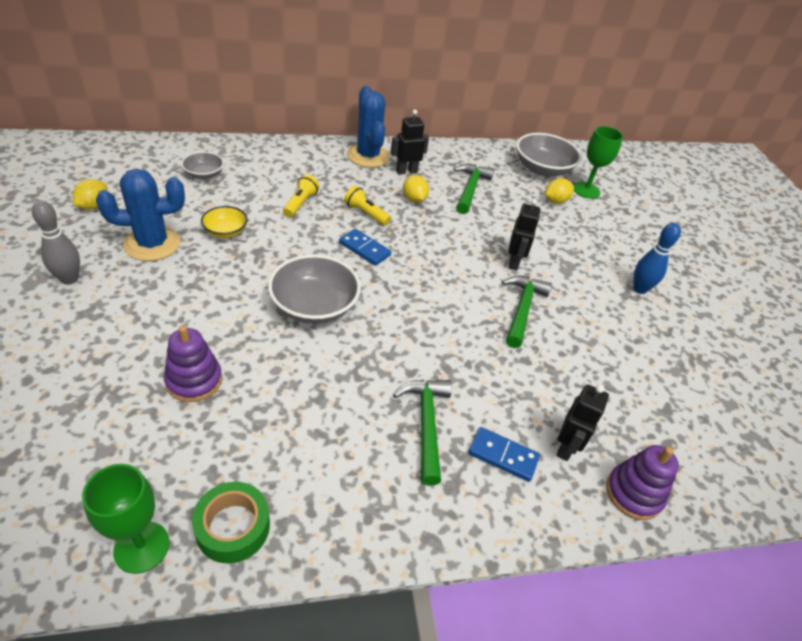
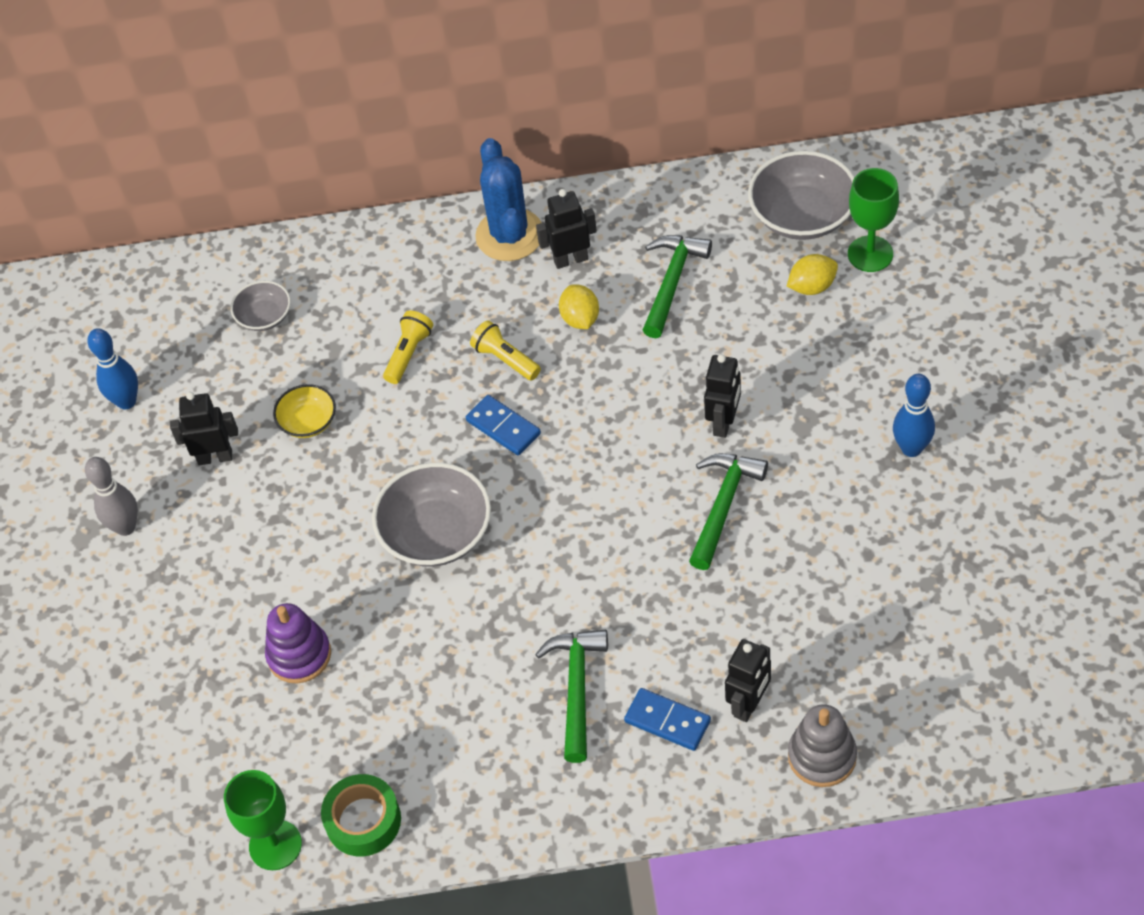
camera: 15 degrees right, 10 degrees up
yellow lemon [73,179,108,210] -> blue bowling pin [87,328,138,409]
blue cactus [96,169,185,261] -> black robot [170,392,238,465]
purple stacking toy [606,445,679,520] -> grey stacking toy [788,704,857,787]

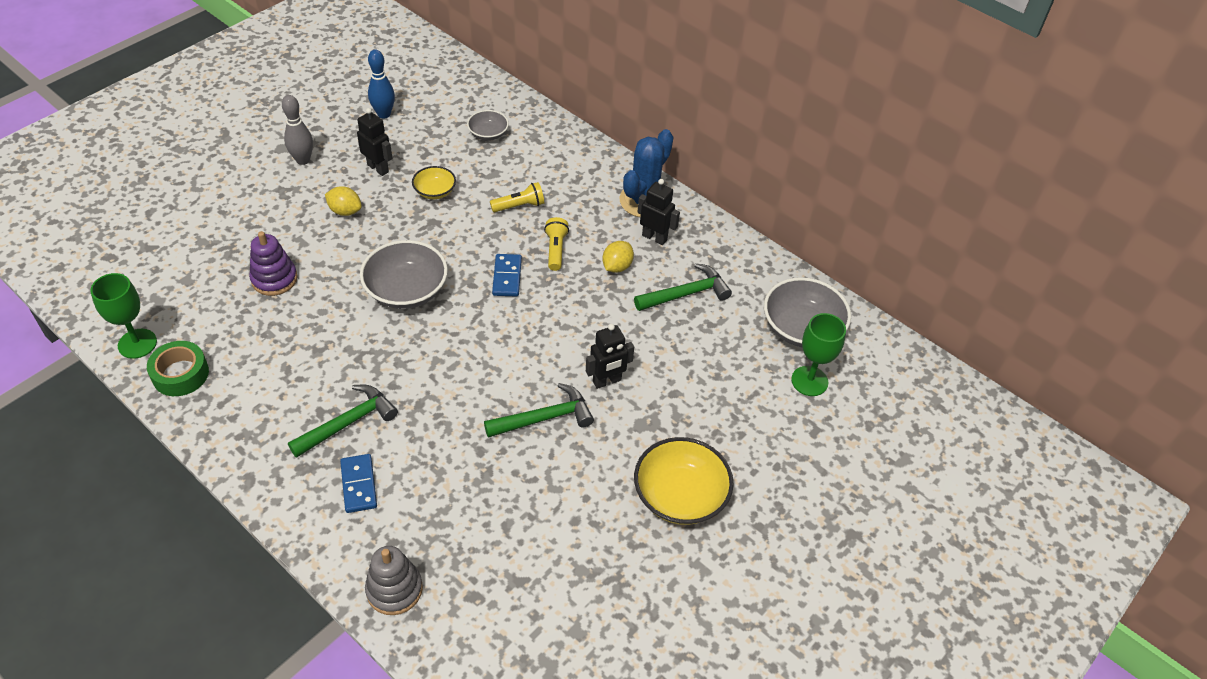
camera: 40 degrees right, 5 degrees down
black robot [725,639,771,722] -> none
yellow lemon [787,254,838,295] -> yellow lemon moved to [325,186,362,216]
blue bowling pin [893,374,935,457] -> yellow bowl [634,437,734,525]

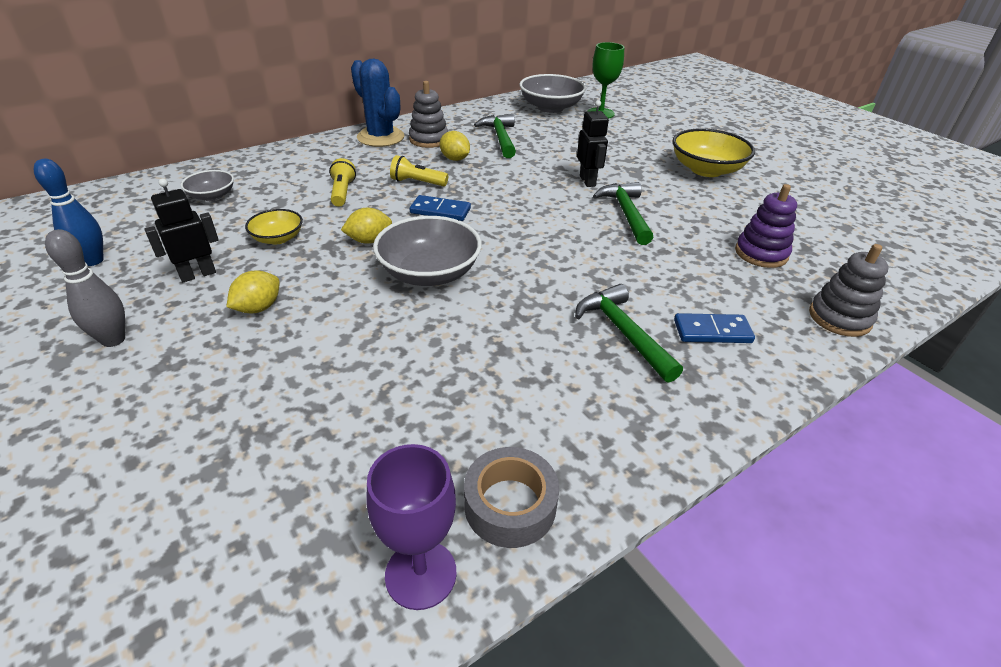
camera: 75 degrees left, 10 degrees down
green goblet [90,273,157,359] -> purple goblet [366,444,457,610]
green tape [147,341,209,396] -> grey tape [464,447,559,548]
purple stacking toy [249,231,297,296] -> purple stacking toy moved to [735,184,797,268]
black robot [638,179,680,245] -> grey stacking toy [409,81,448,148]
none -> yellow lemon [341,208,392,244]

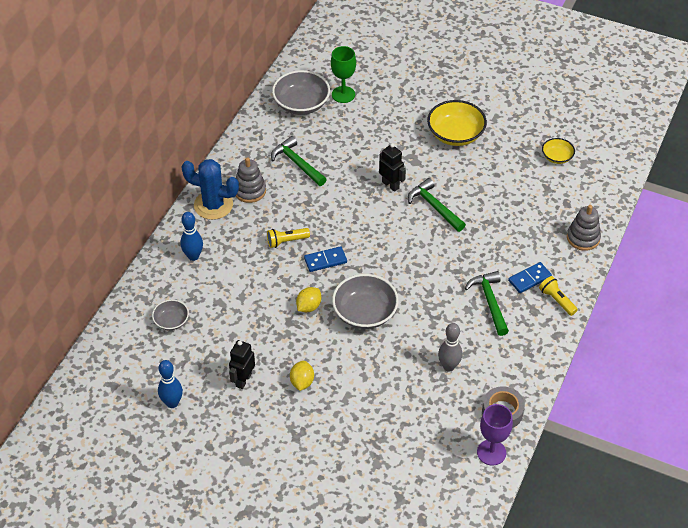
camera: 30 degrees left, 10 degrees up
grey bowling pin [45,229,125,347] -> grey bowling pin moved to [438,323,462,372]
yellow bowl [245,209,303,244] -> yellow bowl moved to [542,138,575,164]
yellow flashlight [329,158,356,207] -> yellow flashlight moved to [539,276,578,316]
yellow lemon [440,131,470,161] -> none
green hammer [575,284,683,383] -> green hammer turned 45 degrees clockwise [465,271,509,336]
purple stacking toy [735,184,797,268] -> none
none -> blue bowling pin [180,212,203,261]

